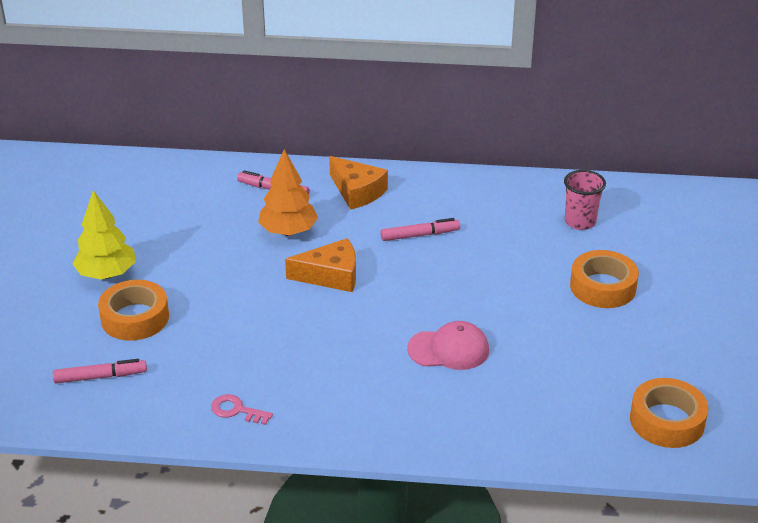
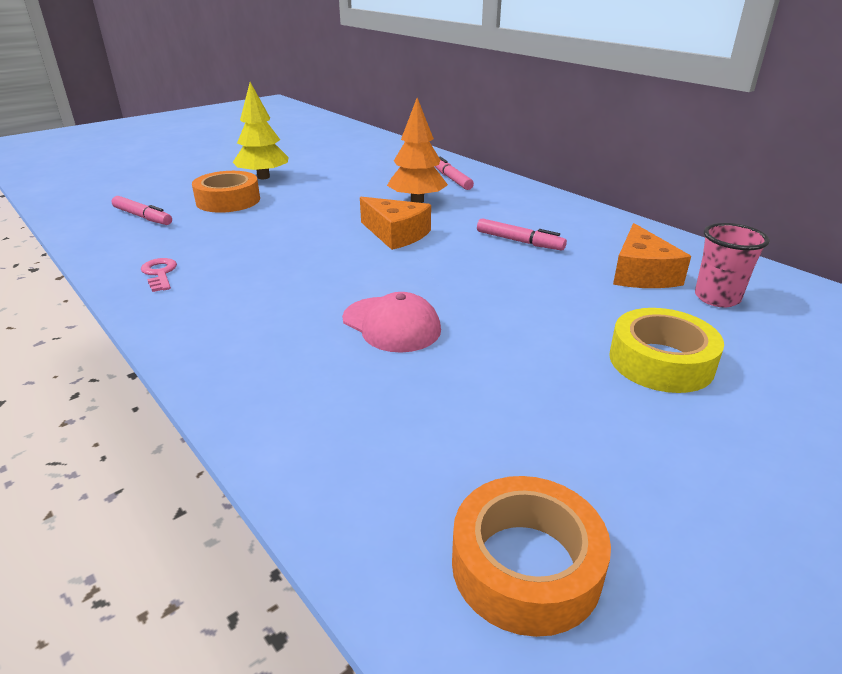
camera: 45 degrees right, 5 degrees down
orange cheese [329,156,388,210] -> orange cheese moved to [613,223,691,288]
orange tape [570,250,639,308] -> yellow tape [609,308,724,393]

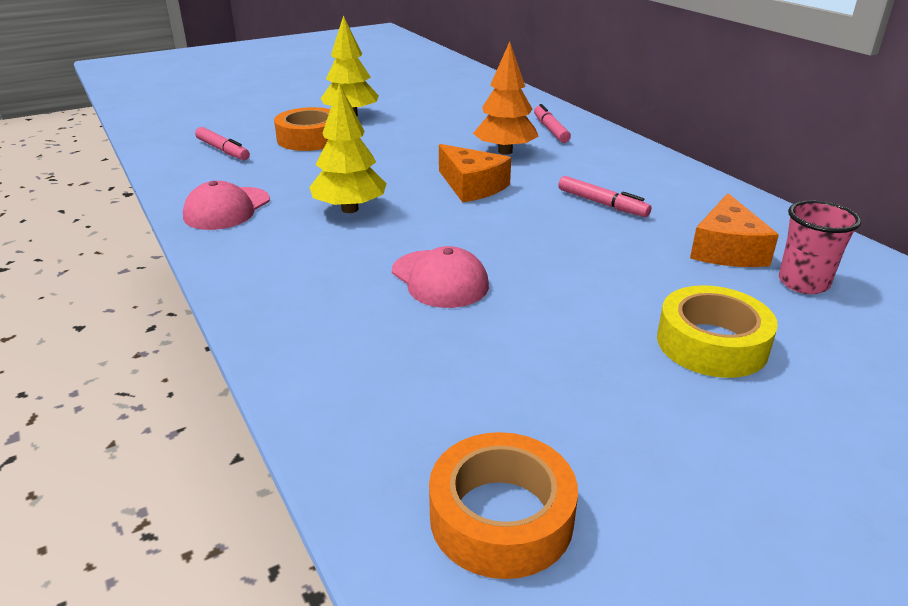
camera: 10 degrees right, 0 degrees up
pink key [141,258,177,292] -> pink cap [183,181,270,230]
none -> yellow tree [309,83,387,213]

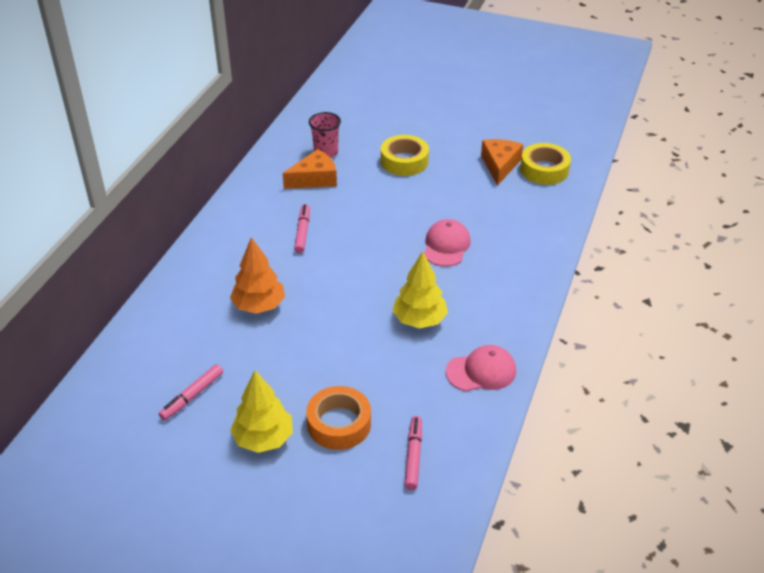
camera: 130 degrees left, 10 degrees up
orange tape [429,432,578,579] -> yellow tape [520,143,571,185]
orange cheese [439,144,511,202] -> orange cheese moved to [481,139,523,186]
pink marker [534,104,571,143] -> pink marker moved to [159,364,223,421]

